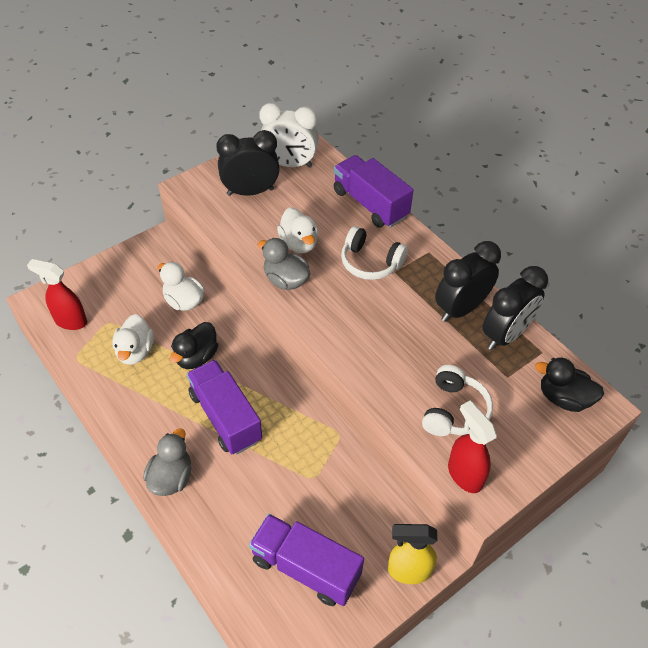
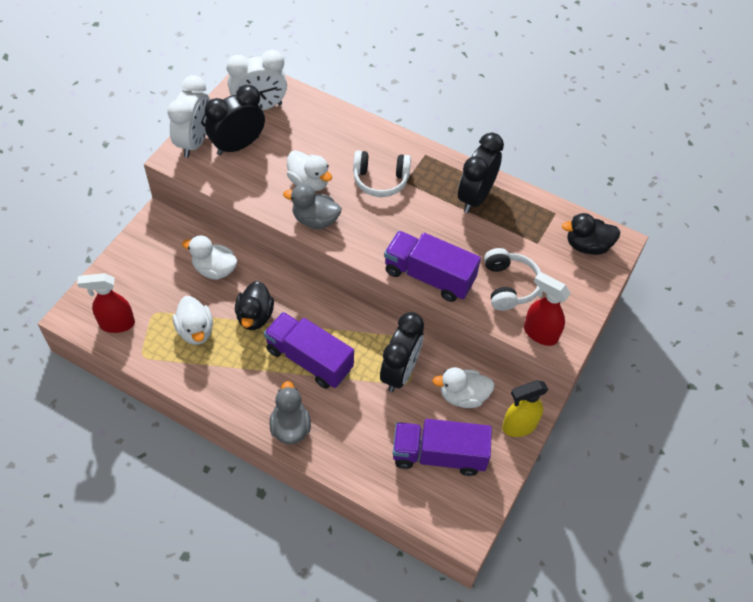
camera: 25 degrees left, 5 degrees up
purple truck [334,155,414,228] -> purple truck moved to [384,231,481,302]
black clock [482,266,548,350] -> black clock moved to [380,312,424,392]
none -> white clock [167,75,210,158]
none -> white duck [433,367,495,408]

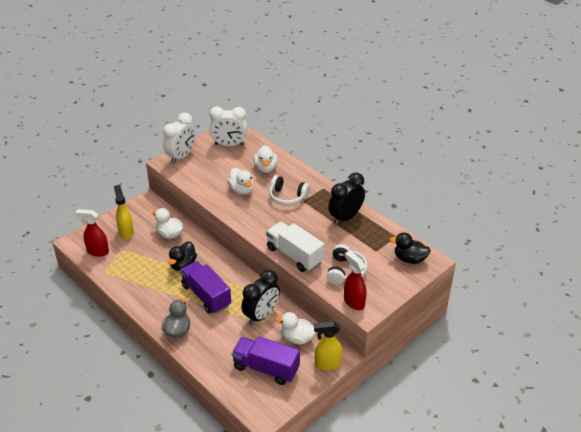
camera: 20 degrees right, 15 degrees down
white duck [173,296,213,345] -> white duck moved to [254,145,277,173]
black clock [205,85,265,155] -> none
grey duck [283,184,341,229] -> none
purple truck [384,231,481,302] -> white truck [266,222,324,272]
none -> yellow spray bottle [114,185,134,239]

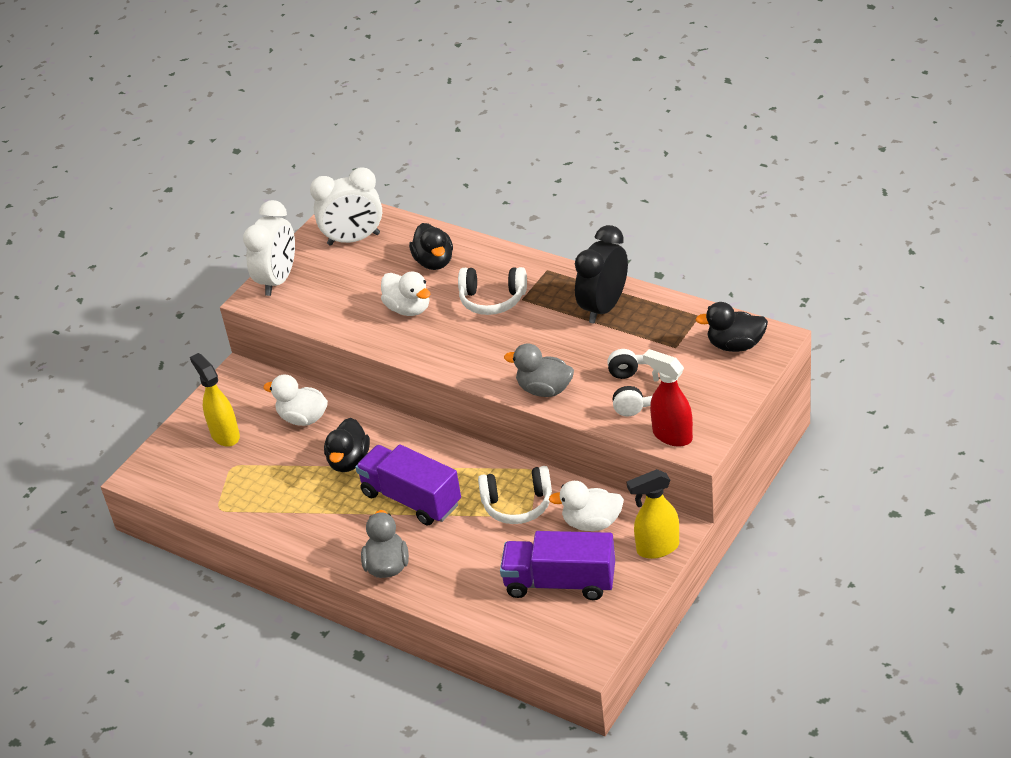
camera: 10 degrees left, 0 degrees up
red spray bottle [75,209,109,257] -> none
black clock [241,270,280,325] -> white headphones [478,466,552,524]
white duck [254,145,277,173] -> black duck [409,223,453,270]
white truck [266,222,324,272] -> grey duck [504,343,574,397]

